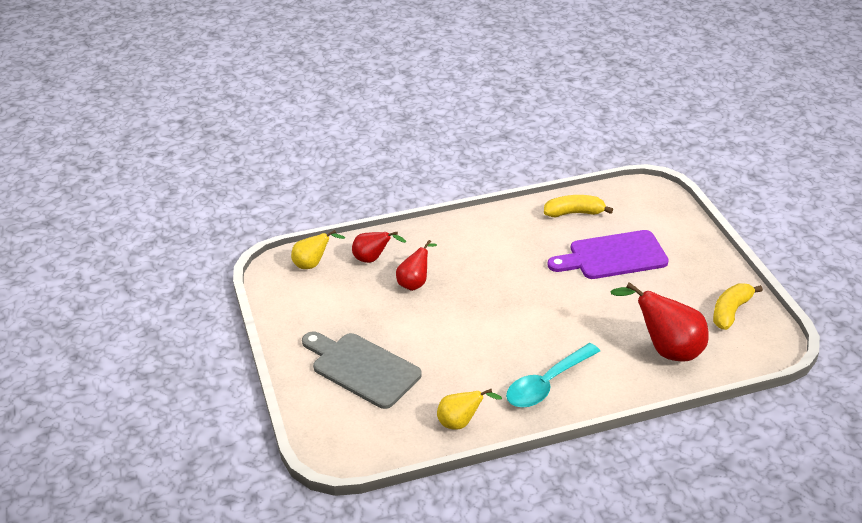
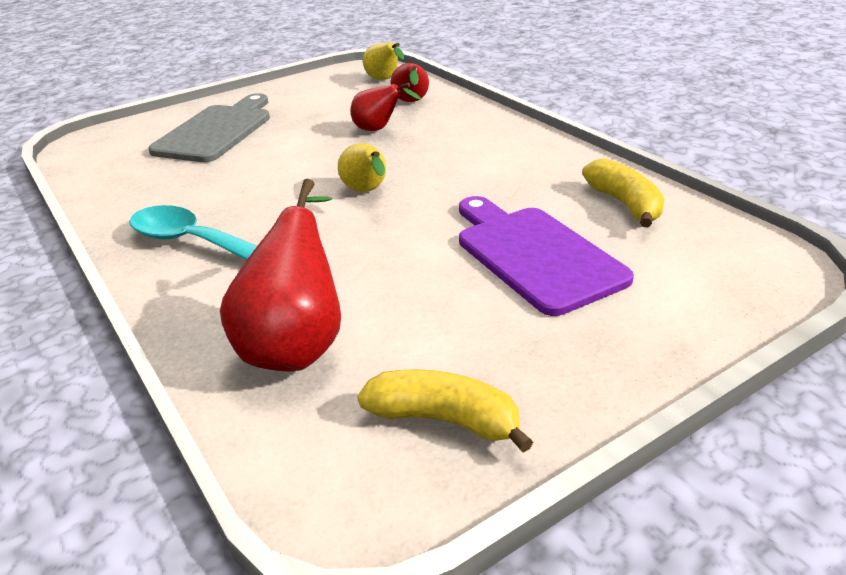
camera: 75 degrees right, 5 degrees down
yellow pear [437,389,502,429] -> yellow pear moved to [338,143,386,192]

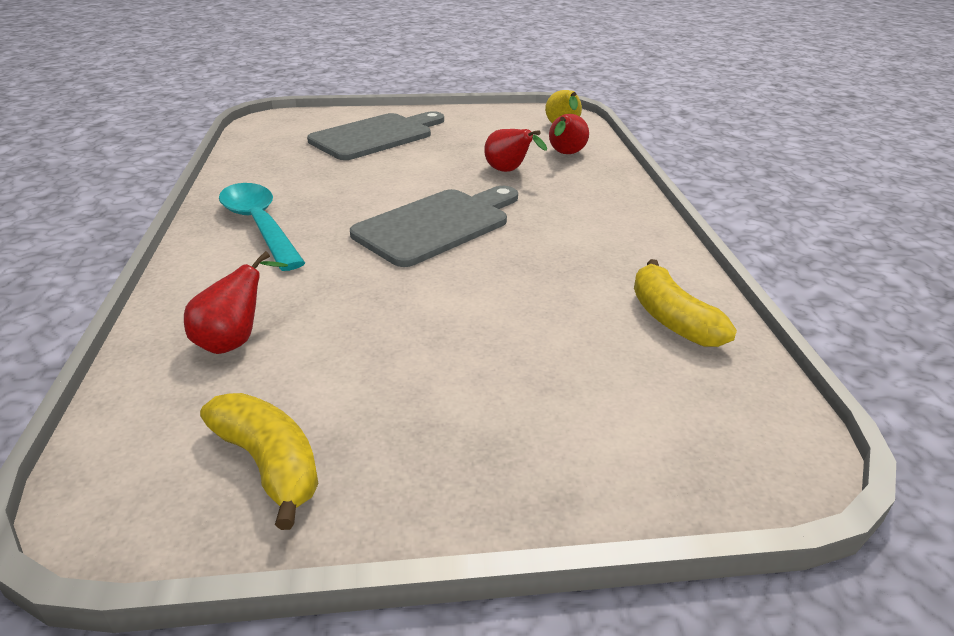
camera: 25 degrees right, 0 degrees up
red pear [220,179,341,371] -> red pear [184,251,288,354], size x0.59
yellow pear [338,143,386,192] -> grey cutting board [350,186,518,267]
purple cutting board [459,196,634,316] -> none
yellow banana [582,158,664,228] -> yellow banana turned 150 degrees clockwise [634,259,737,347]

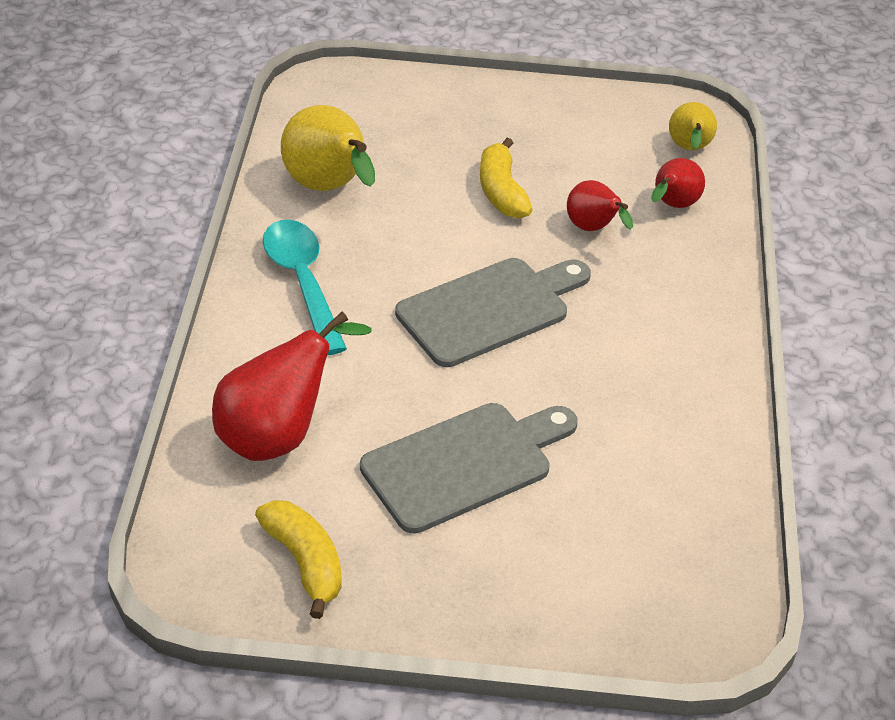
camera: 10 degrees right, 10 degrees up
red pear [184,251,288,354] -> red pear [212,312,372,461], size x1.70
grey cutting board [307,111,444,160] -> grey cutting board moved to [360,403,578,534]
yellow banana [634,259,737,347] -> yellow banana moved to [480,138,533,219]
none -> yellow pear [281,105,375,191]

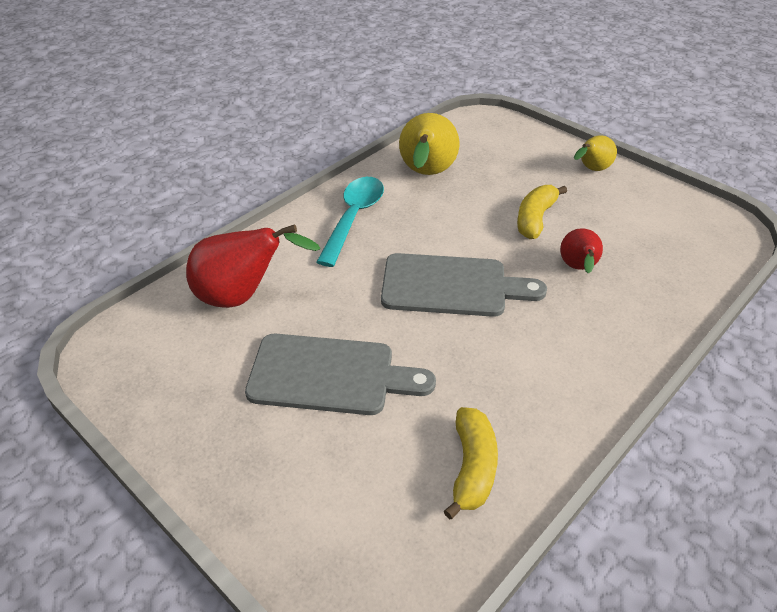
camera: 40 degrees right, 0 degrees up
yellow banana [255,500,342,619] -> yellow banana moved to [444,407,498,519]
red pear [651,158,705,208] -> none
yellow pear [669,102,717,150] -> yellow pear moved to [574,135,617,171]

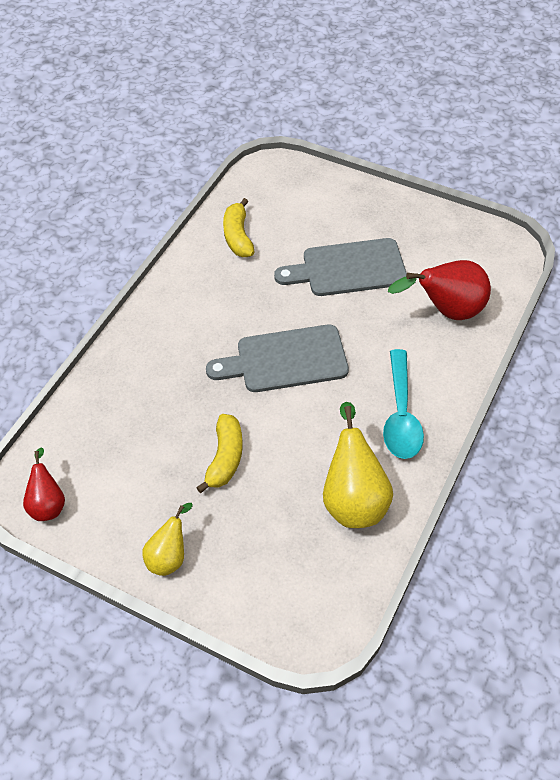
camera: 165 degrees right, 10 degrees up
red pear [560,228,603,273] -> red pear moved to [23,448,65,521]

